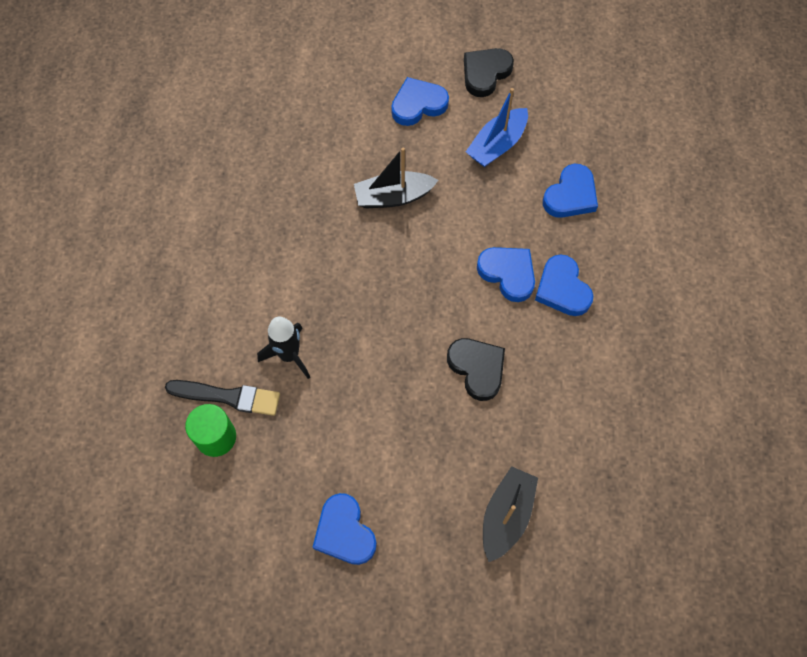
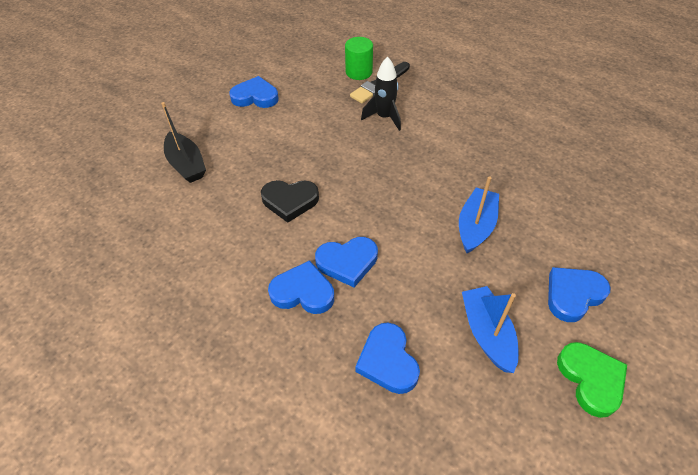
camera: 125 degrees right, 15 degrees down
black boat [354,148,438,209] -> blue boat [459,176,499,253]
blue heart [391,77,449,126] -> blue heart turned 135 degrees counterclockwise [548,267,611,322]
black heart [464,48,514,97] -> green heart [557,342,627,418]

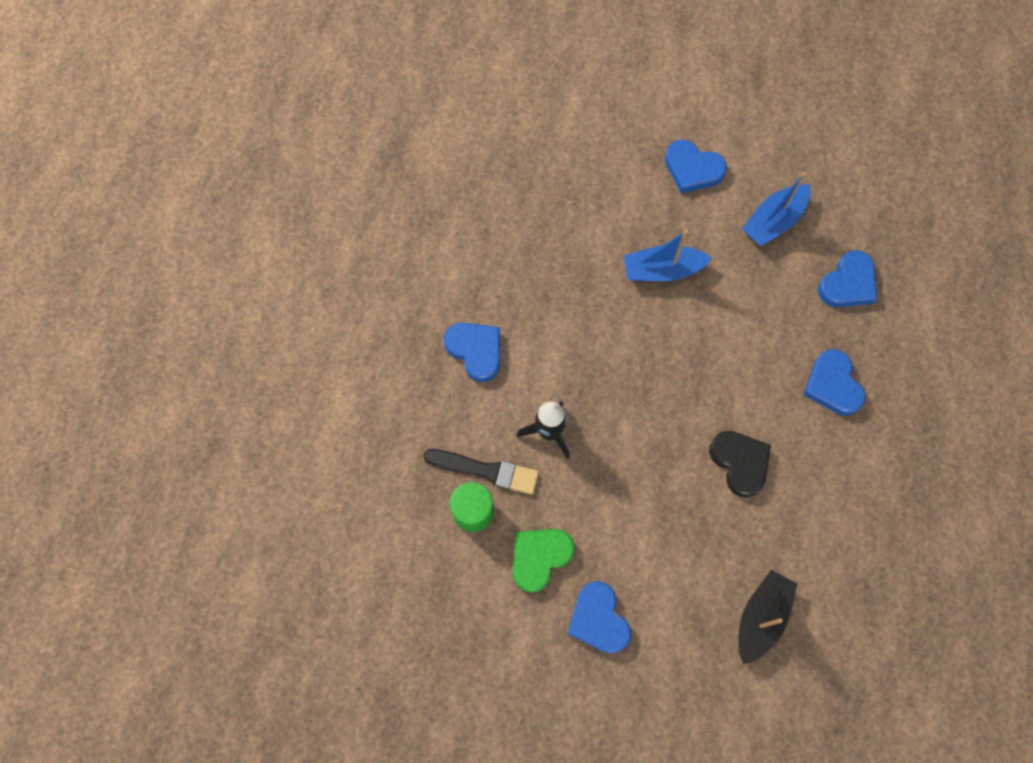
camera: 120 degrees left, 20 degrees up
blue heart [315,237,378,287] -> blue heart moved to [444,323,500,382]
green heart [557,342,627,418] -> green heart moved to [513,529,575,593]

